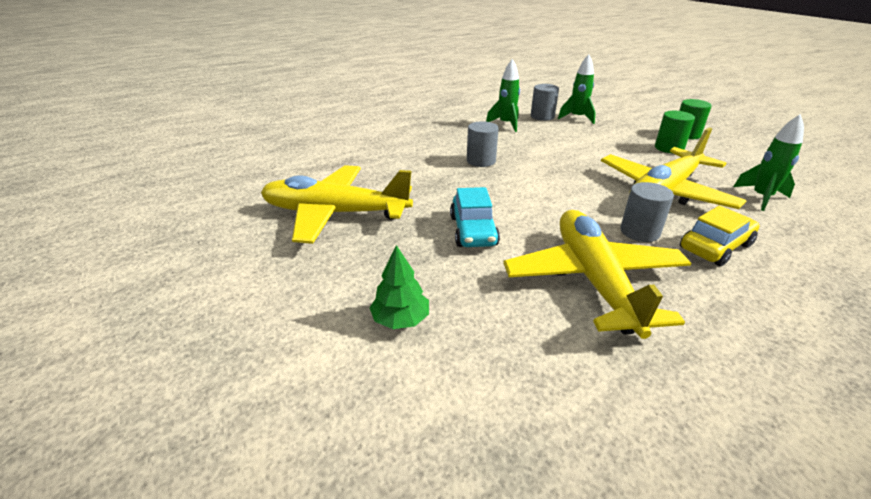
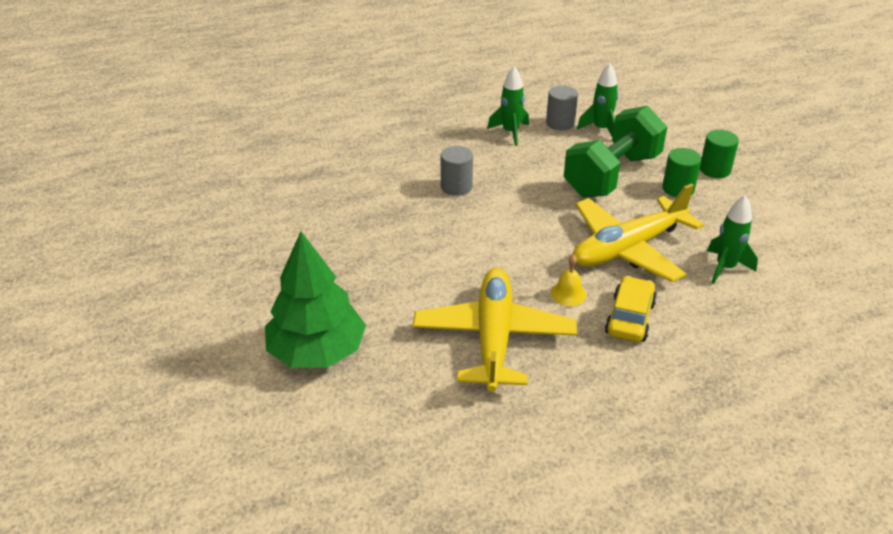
camera: 10 degrees right, 5 degrees up
yellow plane [261,165,413,244] -> none
green tree [369,245,429,329] -> green tree [265,231,366,368], size x2.07
turquoise car [450,187,500,247] -> none
grey cylinder [620,182,674,242] -> yellow bell [551,255,586,306]
yellow car [680,206,760,266] -> yellow car turned 45 degrees counterclockwise [605,276,657,342]
none -> green dumbbell [564,106,667,198]

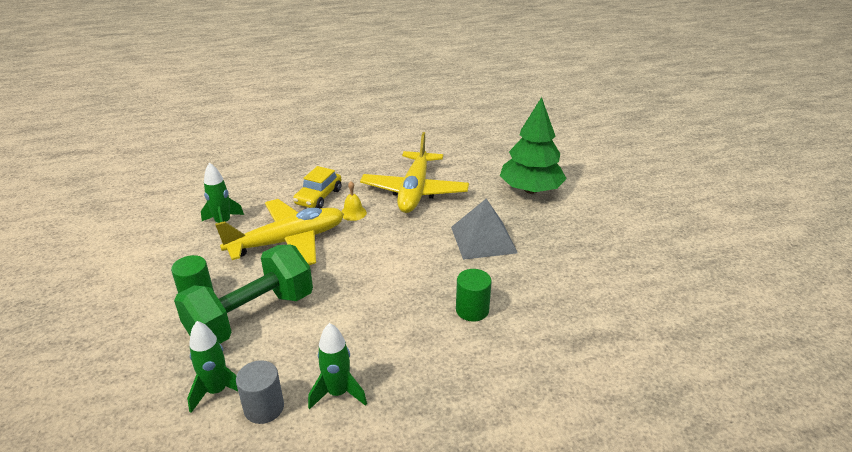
camera: 175 degrees left, 5 degrees down
grey cylinder [441,146,473,196] -> none
green cylinder [700,130,739,178] -> green cylinder moved to [456,269,492,321]
none -> grey pyramid [451,199,518,260]

